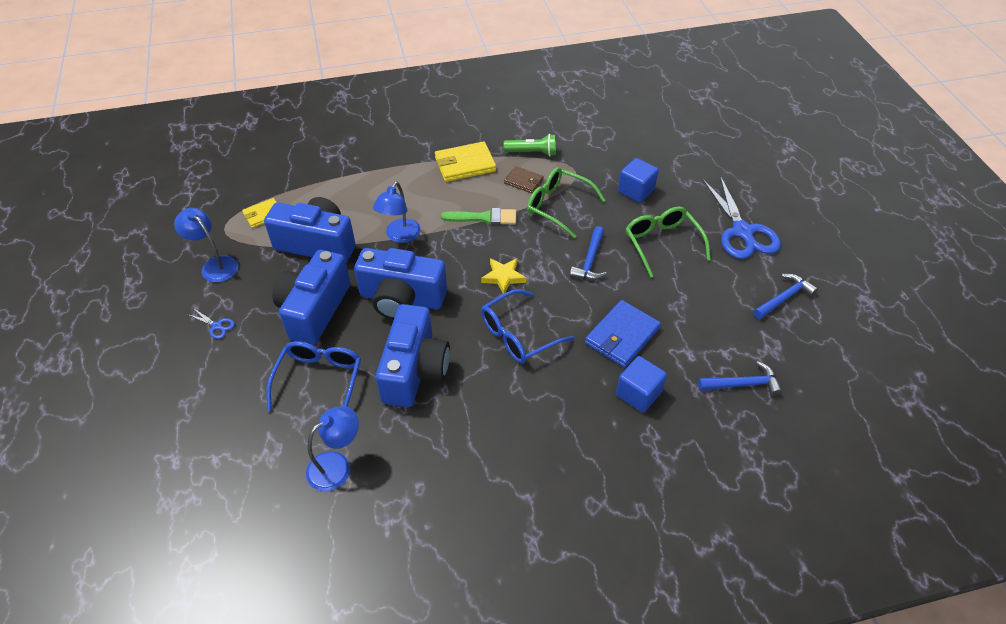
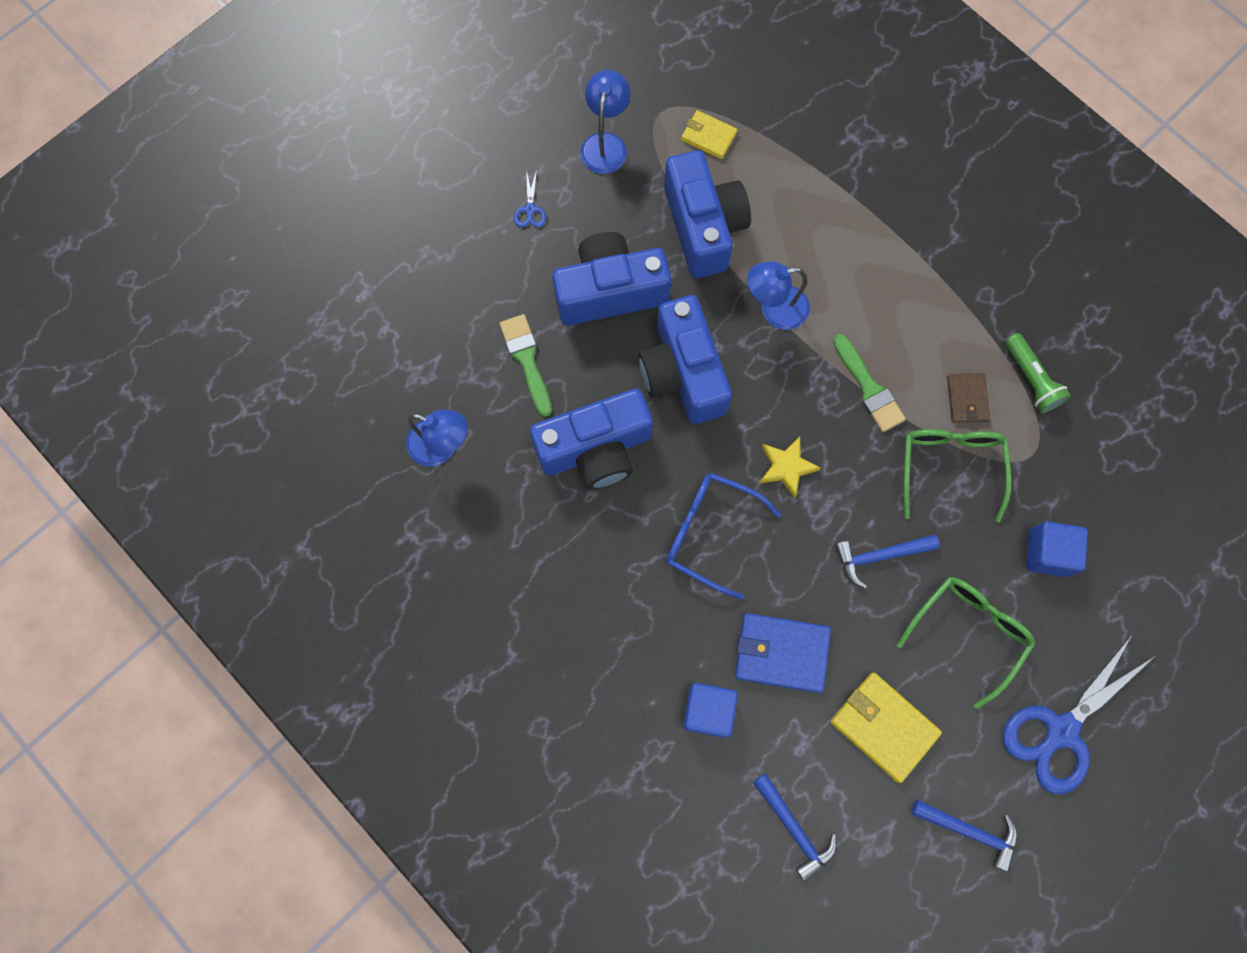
camera: 60 degrees right, 25 degrees up
blue glasses [267,341,361,411] -> green brush [500,314,552,417]
yellow wallet [435,141,496,182] -> yellow wallet moved to [831,673,942,783]

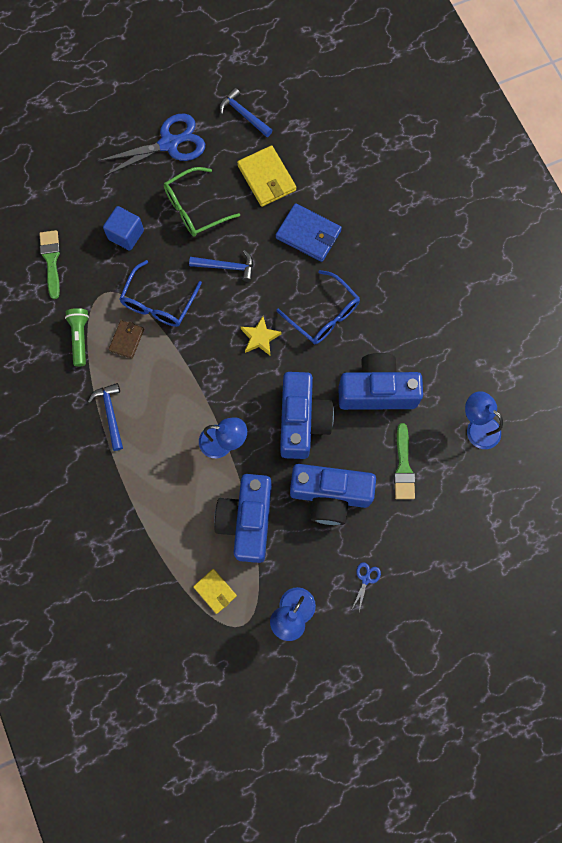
camera: 160 degrees left, 0 degrees up
blue cube [683,683,738,738] -> none
blue hammer [753,773,837,882] -> blue hammer moved to [88,383,123,451]
green brush [833,334,906,432] -> green brush moved to [39,230,60,299]
green glasses [904,429,1011,523] -> blue glasses [119,260,202,327]

